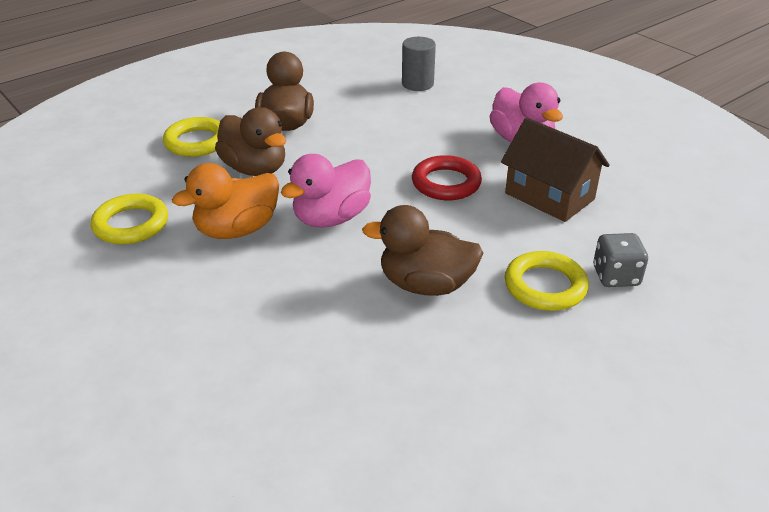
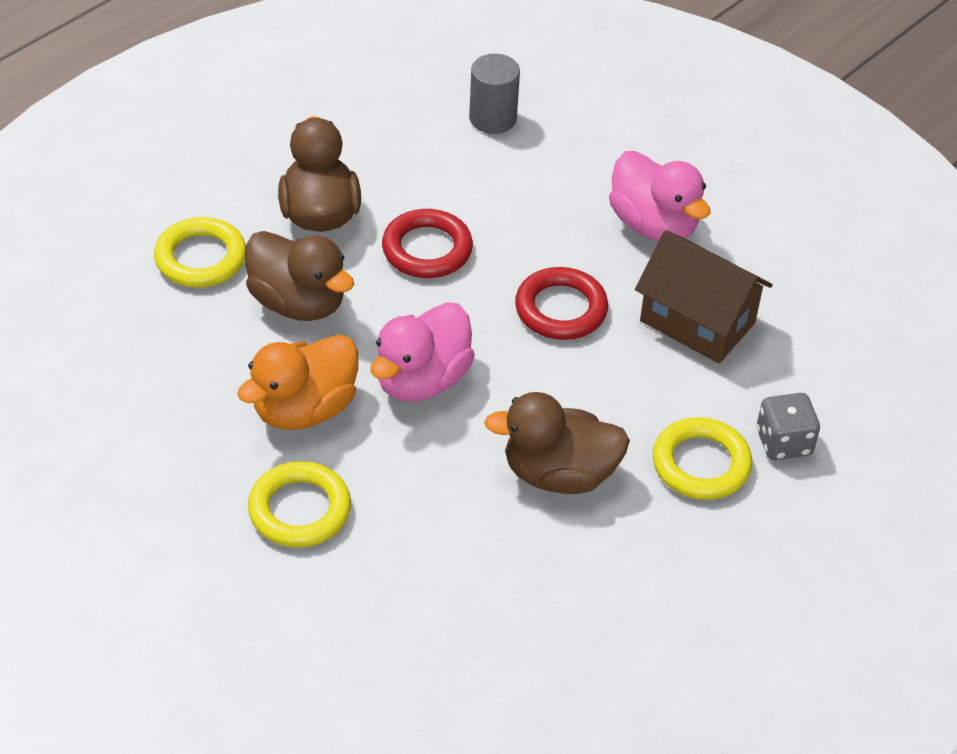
camera: 10 degrees left, 10 degrees up
yellow ring [91,194,168,244] -> yellow ring moved to [248,461,351,548]
none -> red ring [382,209,473,278]

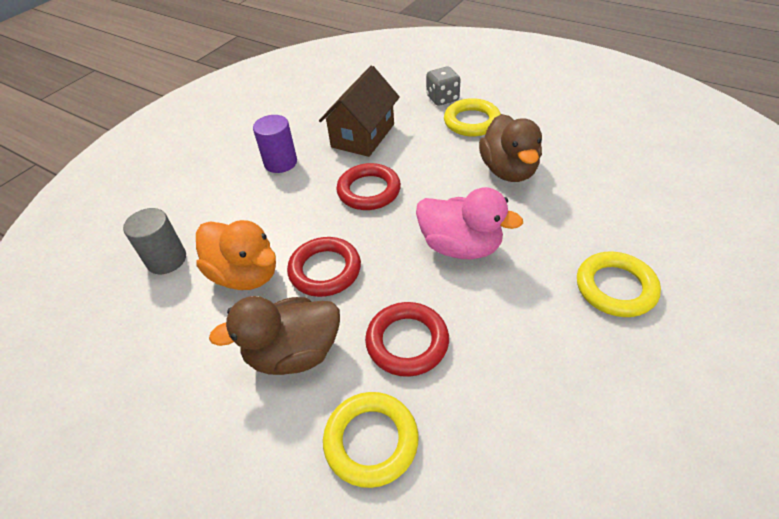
camera: 95 degrees left, 0 degrees up
orange duck [237,334,358,430] -> orange duck moved to [196,220,276,290]
brown duck [245,231,354,321] -> red ring [365,302,449,377]
pink duck [609,151,710,241] -> purple cylinder [253,115,297,173]

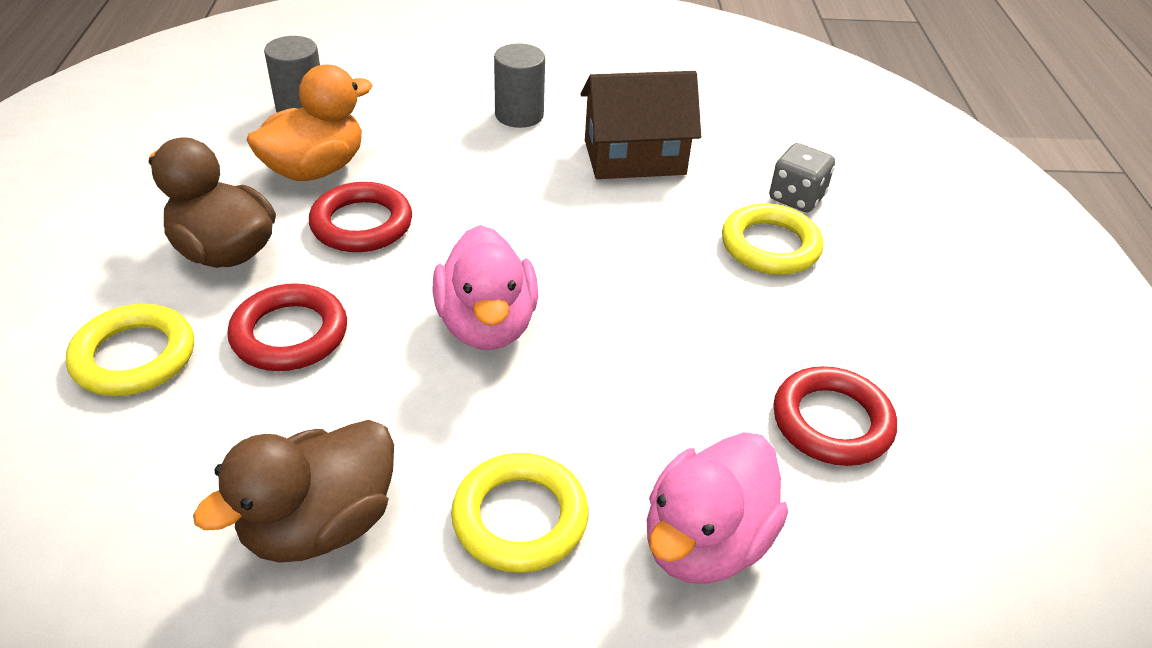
camera: 50 degrees right, 5 degrees down
orange duck [196,220,276,290] -> orange duck turned 135 degrees counterclockwise [247,64,373,181]
purple cylinder [253,115,297,173] -> grey cylinder [494,43,545,128]
red ring [336,163,401,210] -> red ring moved to [773,366,897,466]
brown duck [479,114,542,182] -> brown duck moved to [193,420,394,563]
none -> pink duck [647,432,788,584]

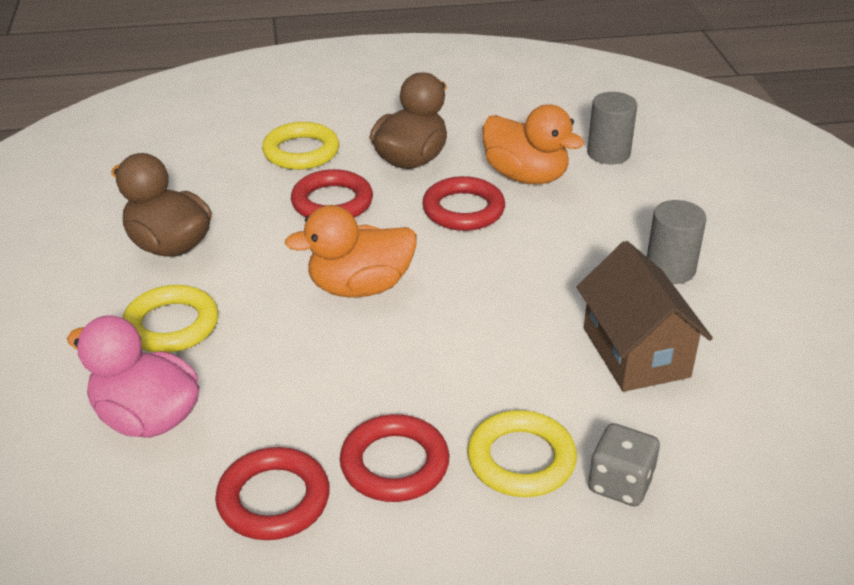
camera: 85 degrees right, 5 degrees down
pink duck [432,225,538,350] -> orange duck [285,205,417,297]
none -> red ring [340,414,449,502]

